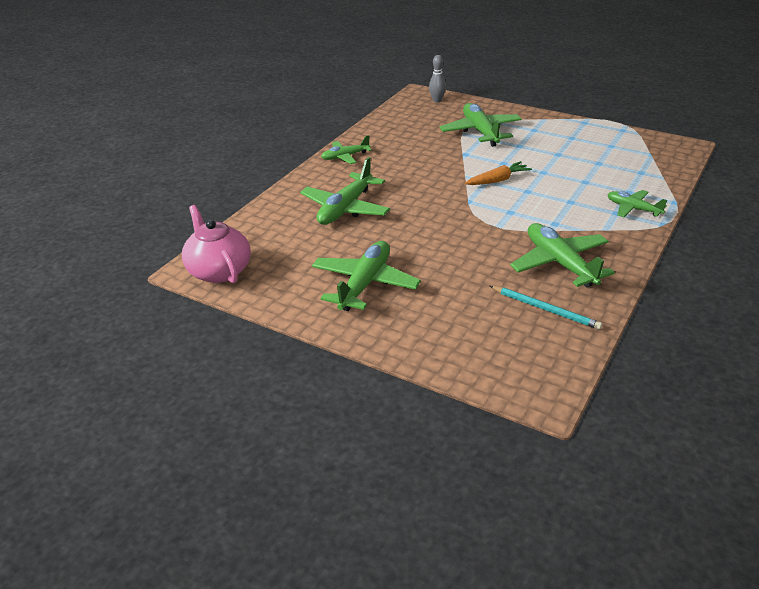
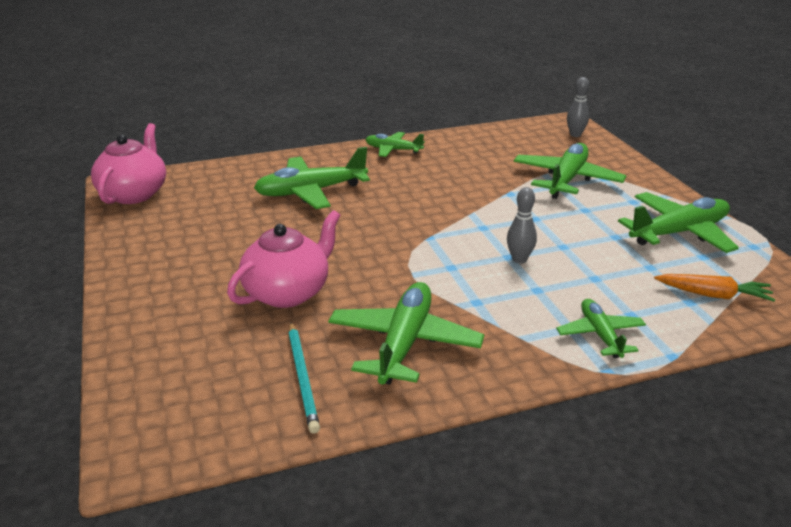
camera: 40 degrees right, 5 degrees down
green plane [312,241,421,311] -> green plane moved to [618,192,739,253]
orange carrot [465,161,532,185] -> orange carrot moved to [654,274,775,302]
none -> pink teapot [227,210,341,308]
none -> grey bowling pin [507,187,537,263]

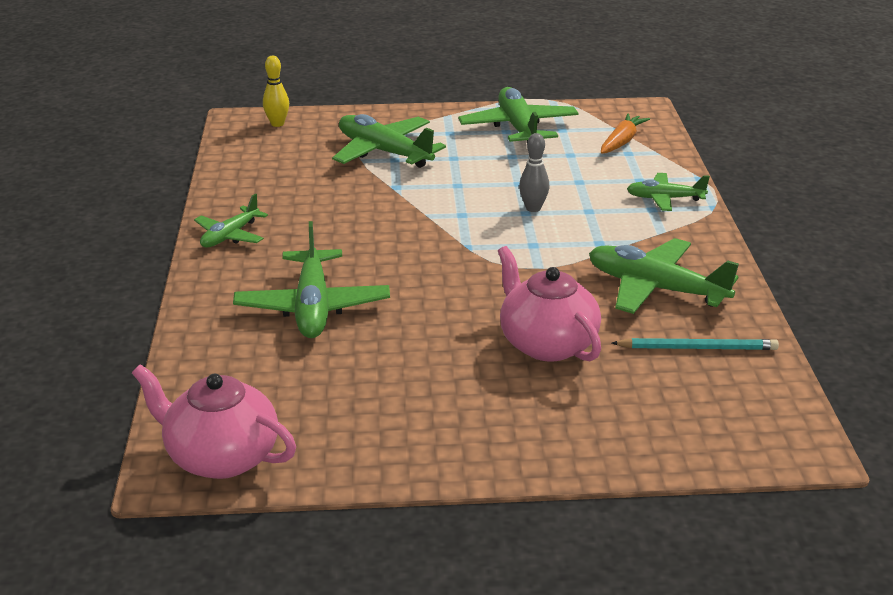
camera: 75 degrees left, 0 degrees up
grey bowling pin [567,77,589,137] -> yellow bowling pin [263,56,289,127]

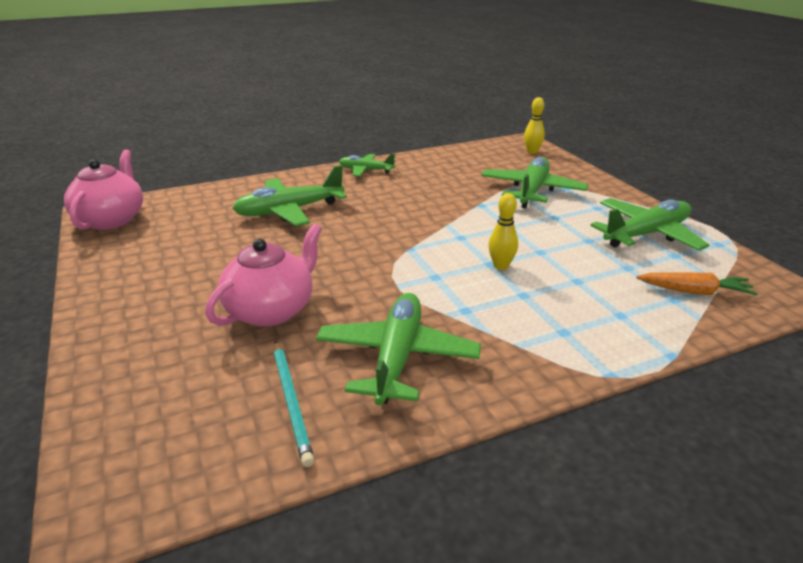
camera: 70 degrees right, 0 degrees up
grey bowling pin [519,133,550,212] -> yellow bowling pin [489,193,518,270]
green plane [627,173,710,211] -> none

